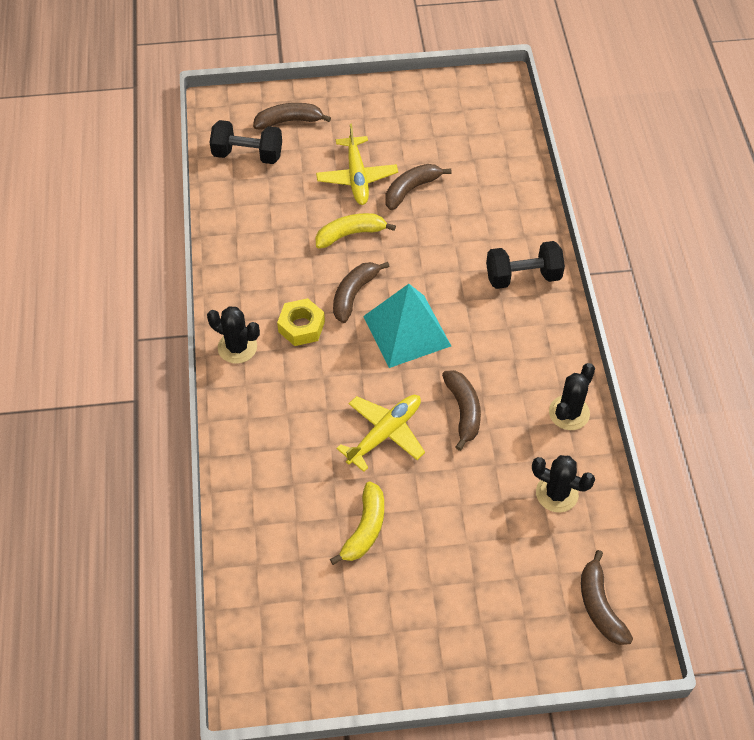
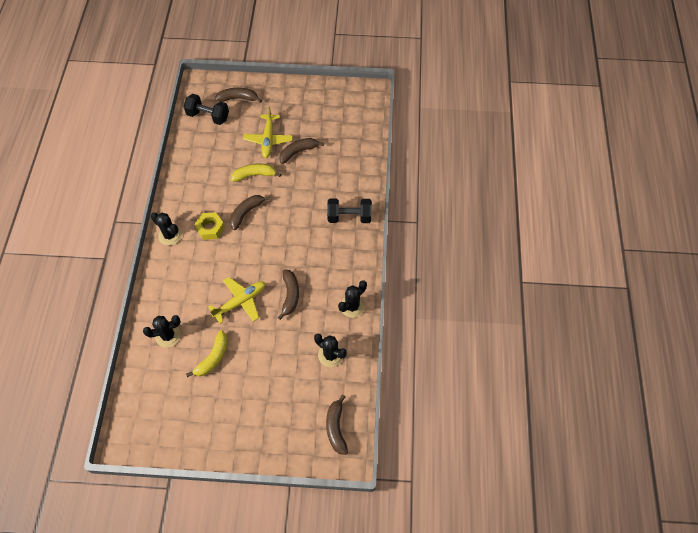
camera: 10 degrees right, 5 degrees up
turquoise pyramid [363,284,451,368] -> none
none -> black cactus [143,315,181,348]

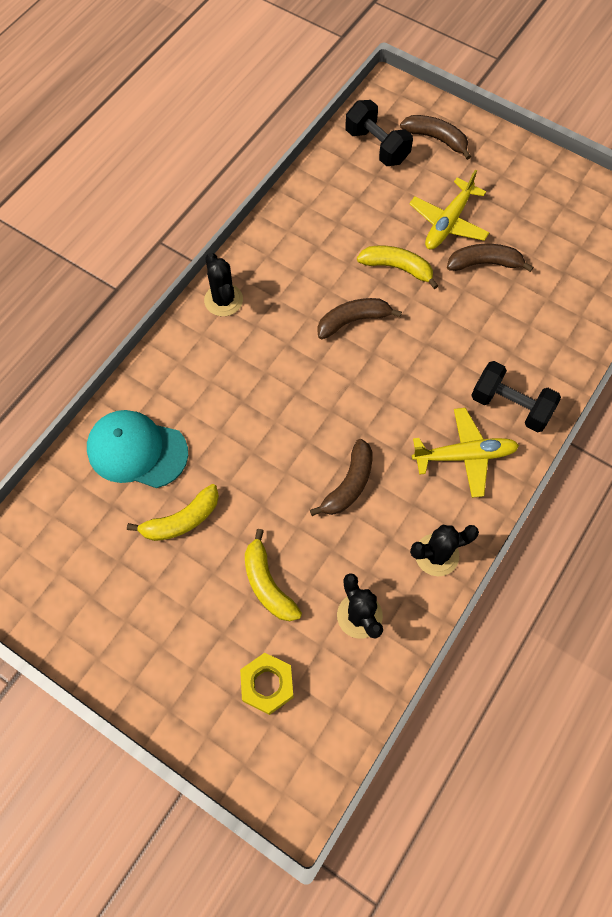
camera: 30 degrees right, 5 degrees up
black cactus [143,315,181,348] -> turquoise cap [87,410,188,488]
yellow nut [194,212,225,240] -> yellow nut moved to [240,653,294,715]
yellow plane [208,277,266,324] -> yellow plane moved to [412,408,519,498]
brown banana [326,395,348,455] -> none
none -> yellow banana [245,529,302,621]

